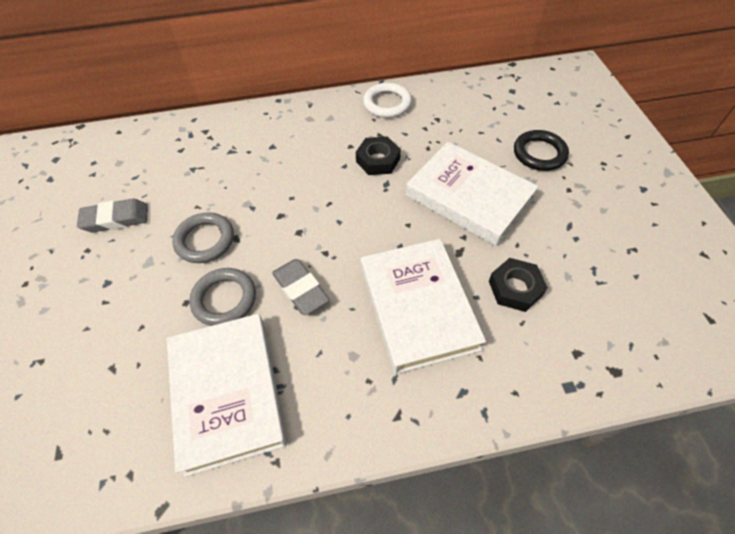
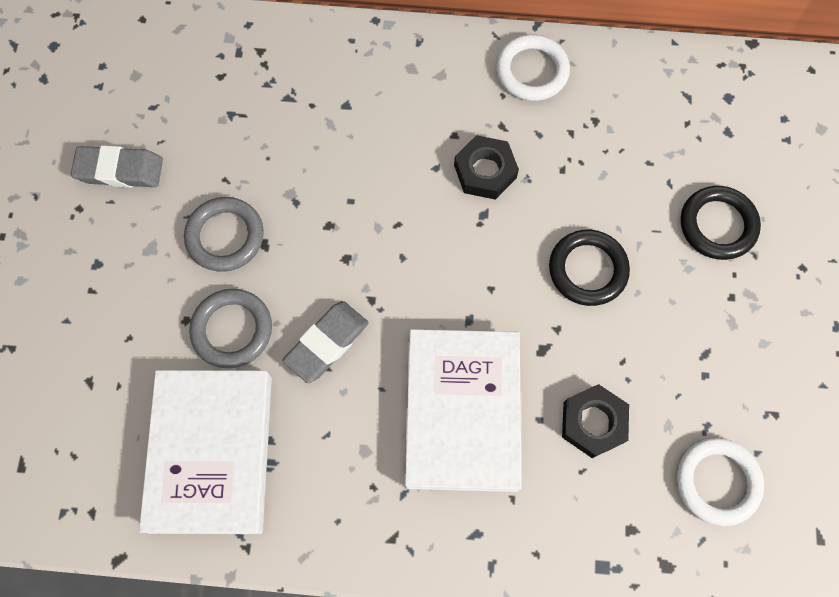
camera: 15 degrees right, 15 degrees up
grey eraser [272,259,330,315] -> grey eraser turned 60 degrees clockwise [282,301,369,383]
white book [406,142,539,246] -> black ring [549,230,630,306]
none -> white ring [676,437,764,526]

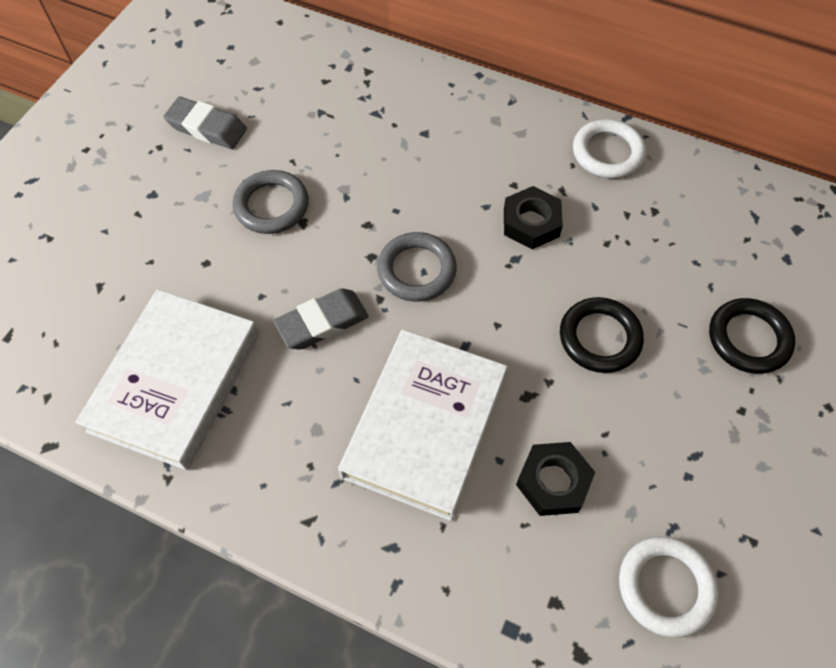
camera: 20 degrees right, 10 degrees down
grey ring [189,289,272,368] -> grey ring moved to [377,232,457,302]

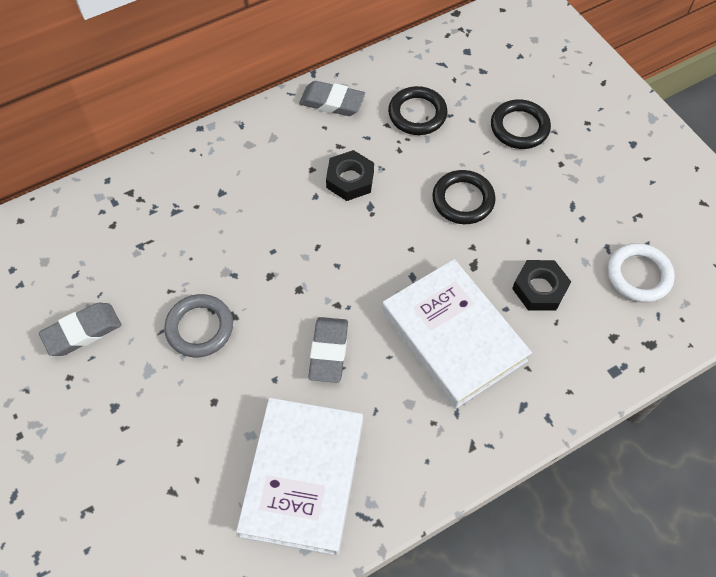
camera: 55 degrees left, 0 degrees up
white book [75,289,259,470] -> white book turned 45 degrees clockwise [236,398,363,555]
grey ring [377,232,457,302] -> none
white ring [573,119,646,179] -> grey eraser [299,81,365,116]
none -> black ring [388,86,448,135]

